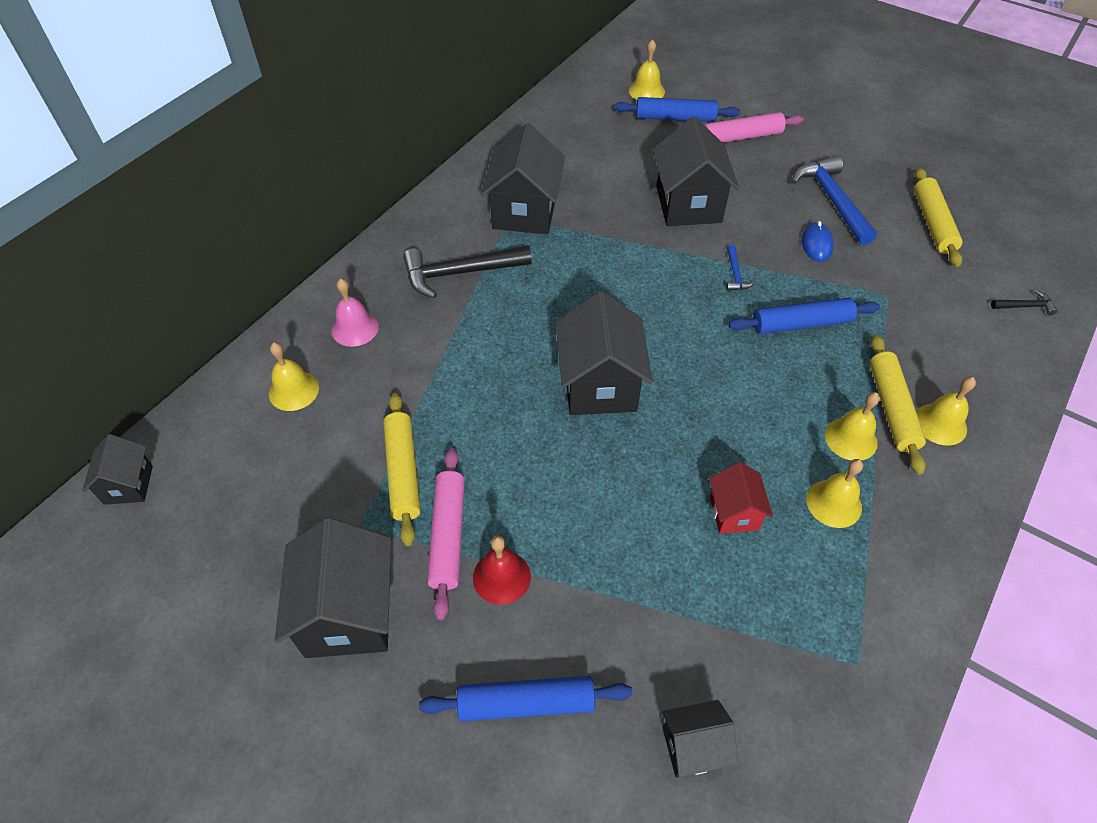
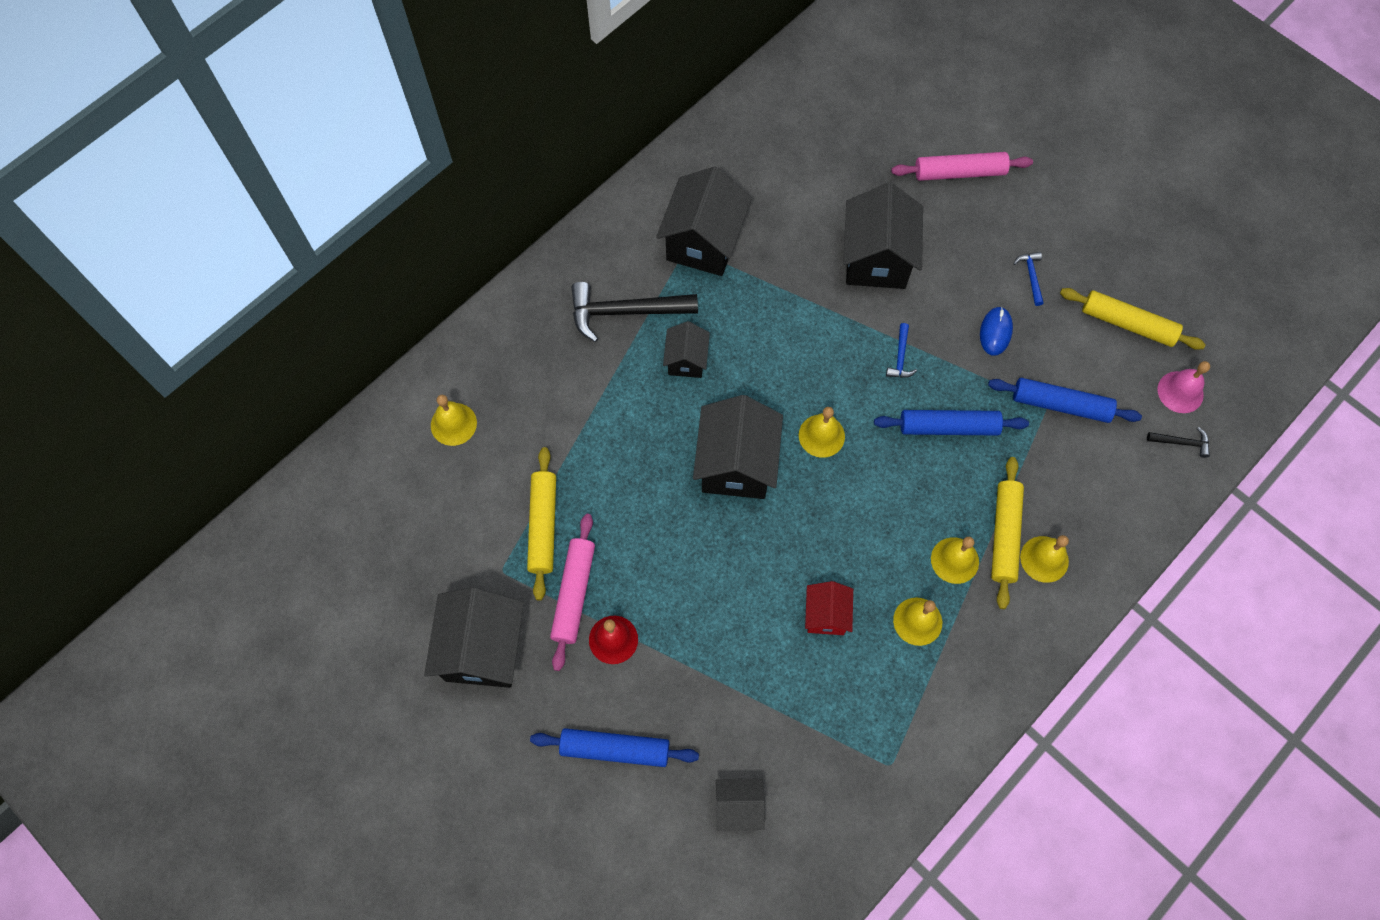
camera: 10 degrees right, 15 degrees up
black house [82,434,153,505] -> black house moved to [663,321,710,378]
pink bell [331,278,379,347] -> pink bell moved to [1157,361,1210,413]
blue rolling pin [614,97,740,122] -> blue rolling pin moved to [988,378,1142,423]
yellow bell [629,39,665,100] -> yellow bell moved to [799,407,845,458]
blue hammer [792,156,877,245] -> blue hammer [1013,252,1044,306], size x0.46
yellow rolling pin [914,168,963,267] -> yellow rolling pin turned 75 degrees counterclockwise [1060,288,1206,350]

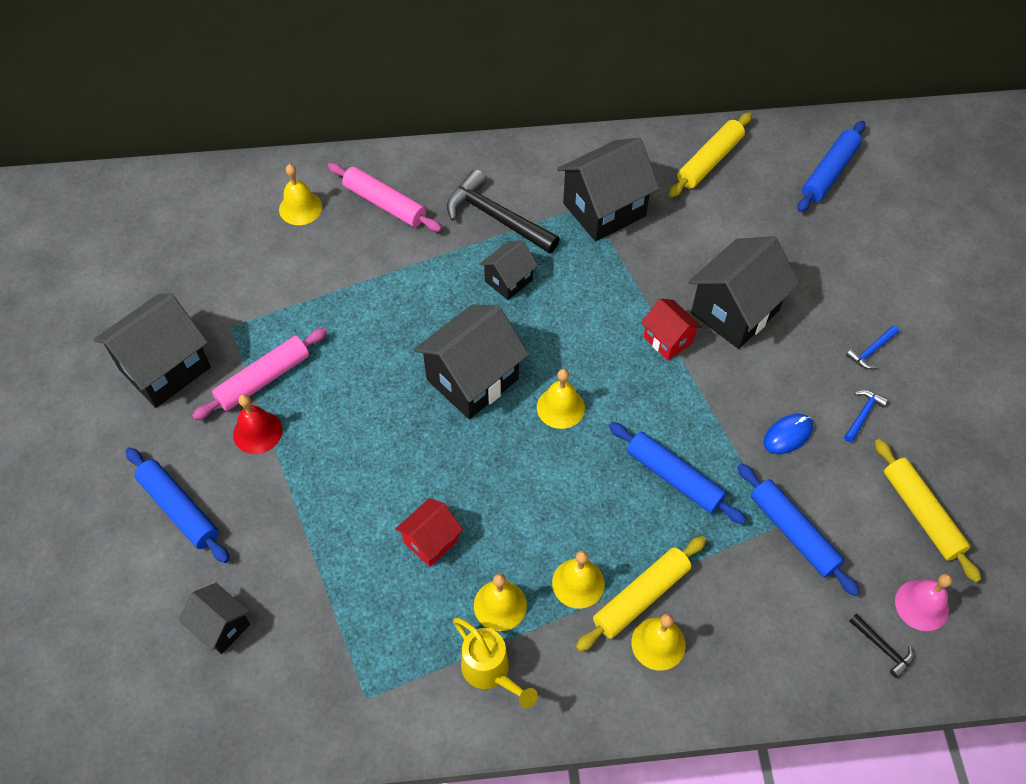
camera: 40 degrees right, 10 degrees down
yellow rolling pin [527,447,556,601] -> yellow rolling pin moved to [669,112,752,197]
blue hammer [886,323,917,378] -> blue hammer moved to [846,325,899,369]
pink rolling pin [891,152,1033,181] -> pink rolling pin moved to [328,163,442,232]
none -> yellow watering can [453,618,538,708]
none -> red house [641,299,702,360]
none -> blue rolling pin [798,121,865,212]

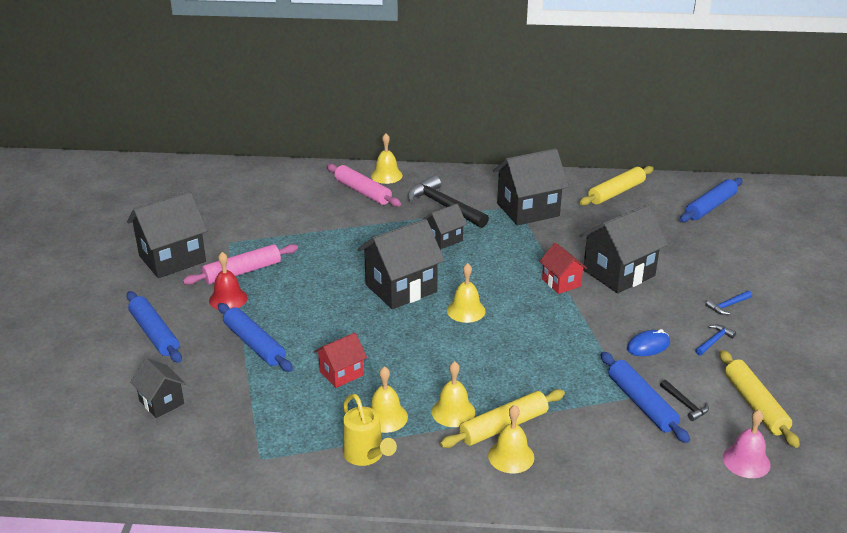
camera: 10 degrees right, 25 degrees down
yellow bell [279,164,322,225] -> yellow bell moved to [371,133,403,184]
blue rolling pin [609,422,747,524] -> blue rolling pin moved to [218,303,293,372]
black hammer [849,614,914,679] -> black hammer moved to [660,380,709,421]

